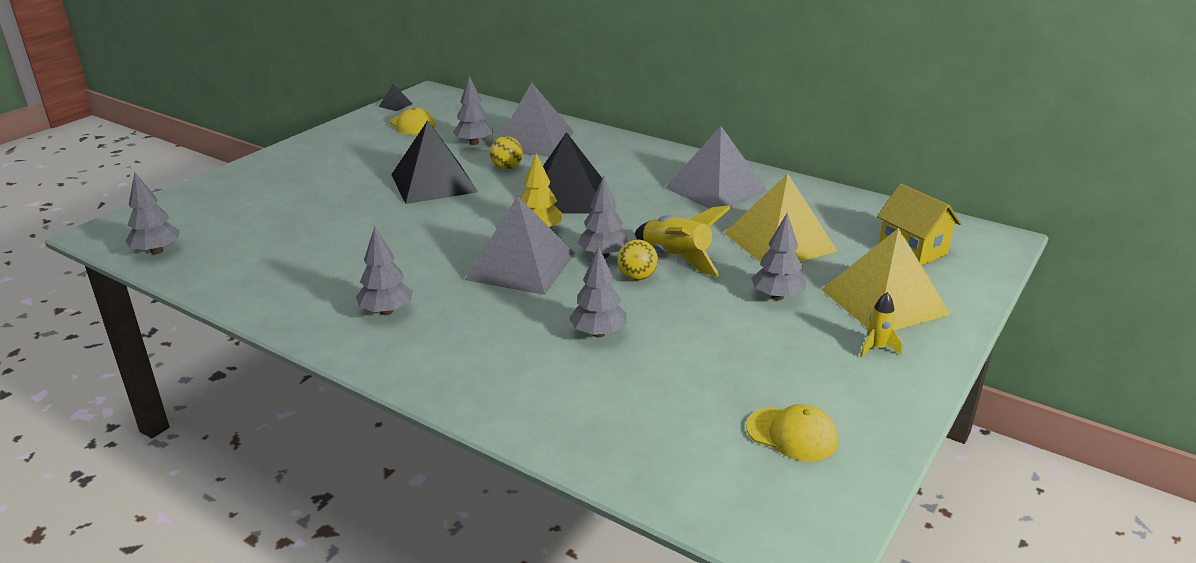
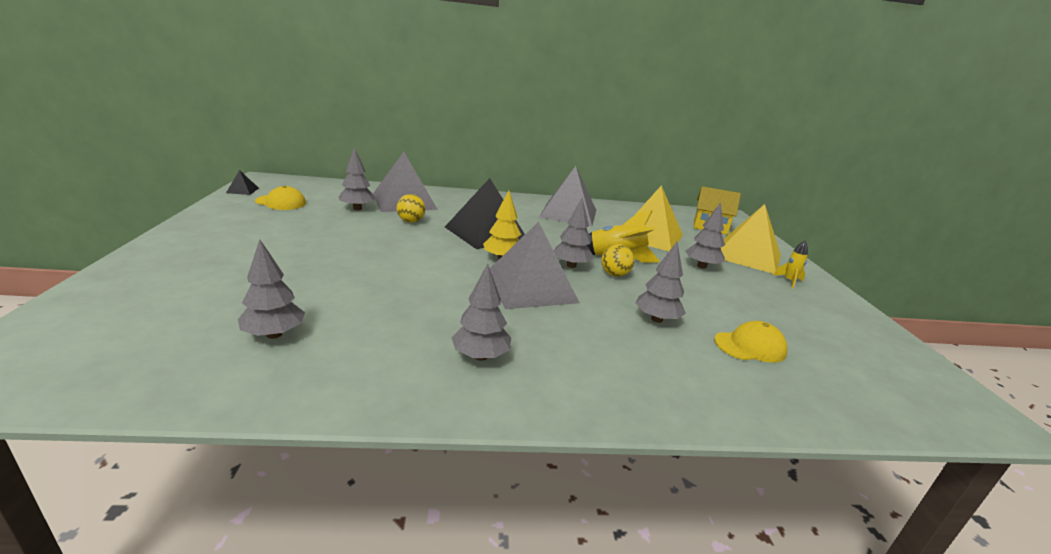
camera: 40 degrees left, 5 degrees down
grey tree [126,172,180,254] -> grey tree moved to [238,239,305,339]
black pyramid [391,120,478,204] -> none
yellow cap [746,404,838,461] -> yellow cap moved to [714,321,788,363]

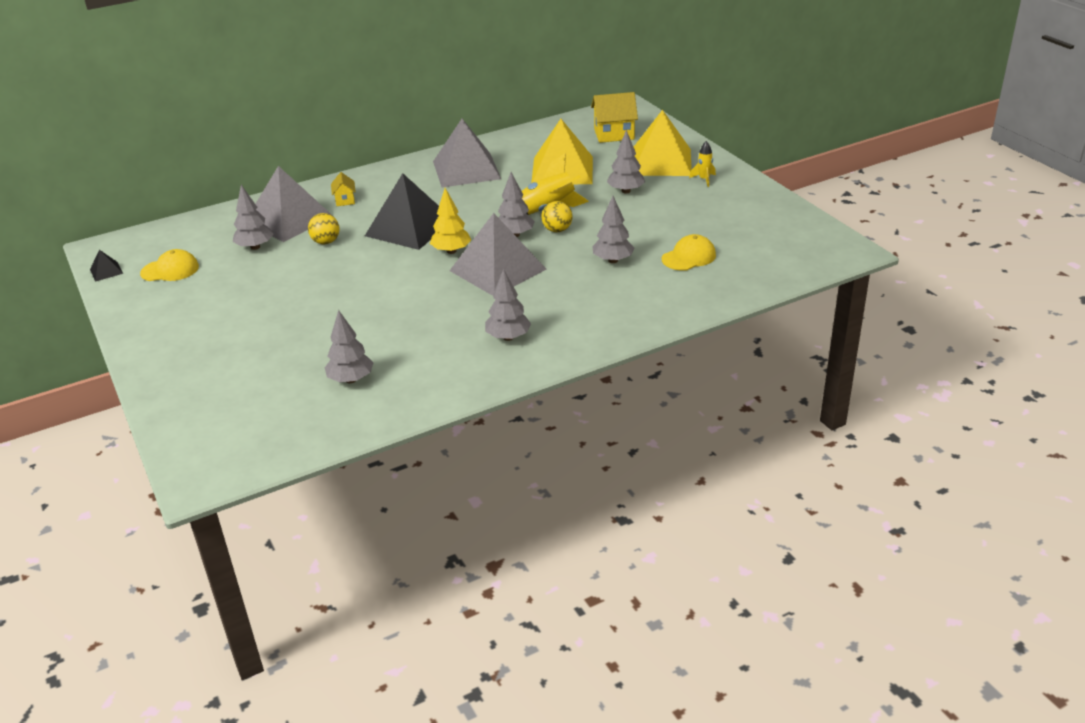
camera: 20 degrees left, 10 degrees up
none -> yellow house [331,172,356,206]

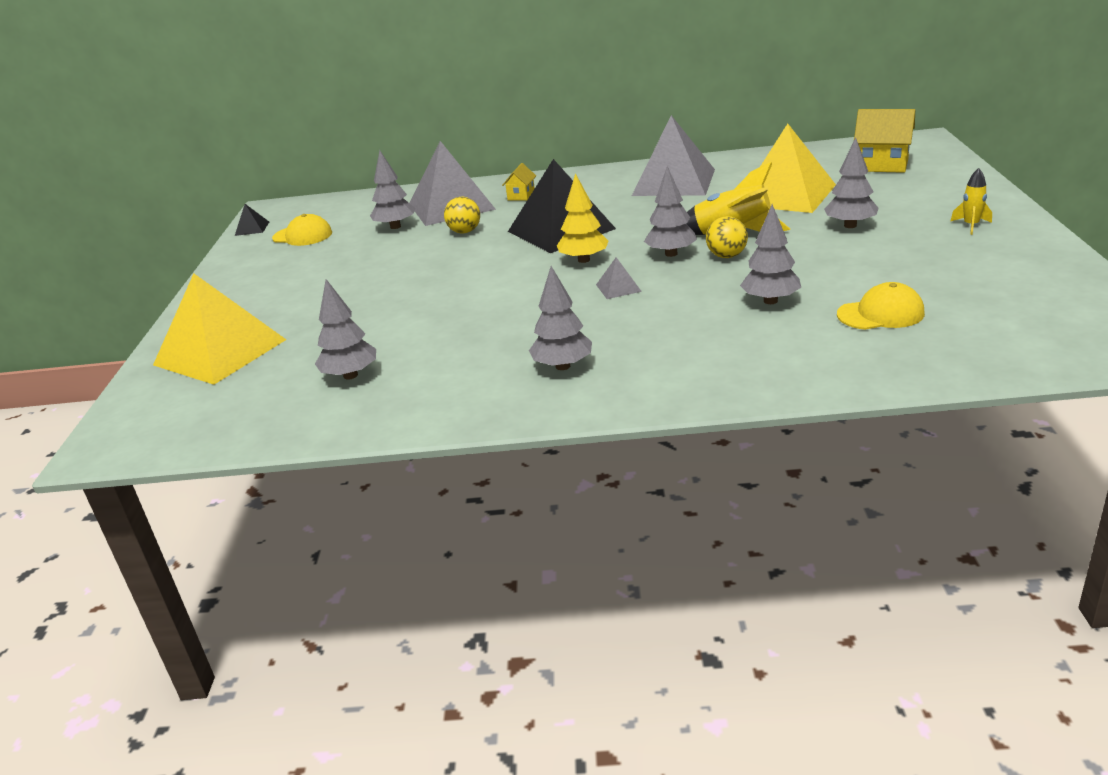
camera: 30 degrees right, 5 degrees down
grey pyramid [450,213,546,296] -> grey pyramid [596,257,642,299], size x0.40
yellow pyramid [634,110,692,176] -> yellow pyramid moved to [153,273,286,385]

